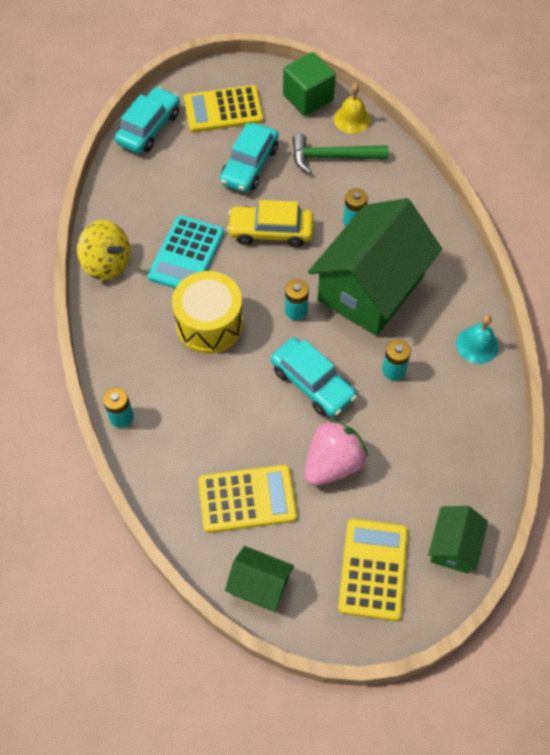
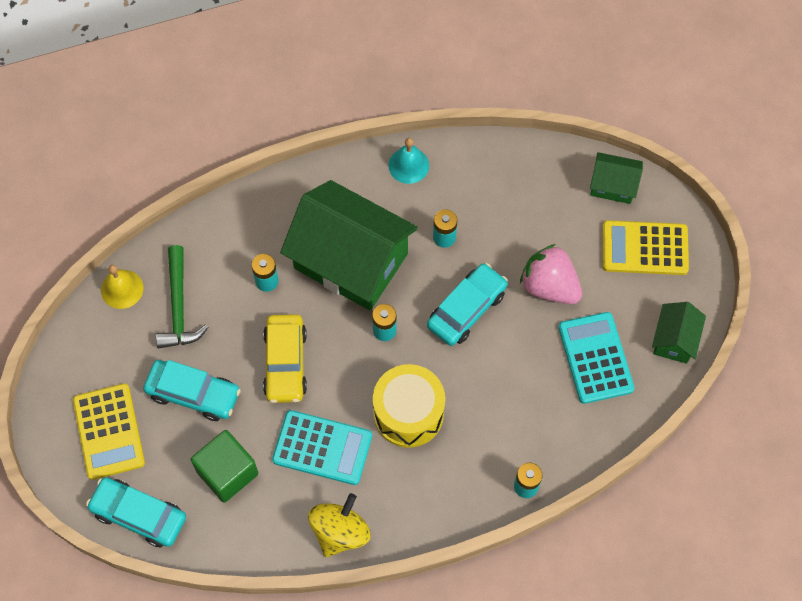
camera: 95 degrees left, 5 degrees up
yellow calculator [198,465,297,533] -> turquoise calculator [558,312,634,404]
green cube [283,52,336,116] -> green cube moved to [191,430,258,502]

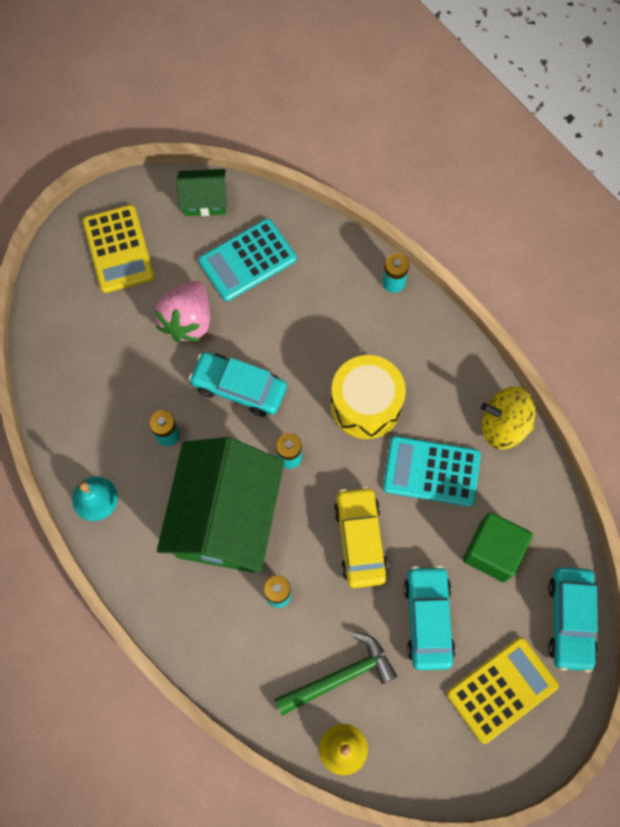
camera: 110 degrees left, 5 degrees up
yellow car [263,314,307,403] -> yellow car turned 75 degrees counterclockwise [334,486,388,588]
turquoise calculator [272,410,372,485] -> turquoise calculator turned 75 degrees counterclockwise [383,436,481,507]
green house [590,152,643,204] -> none

